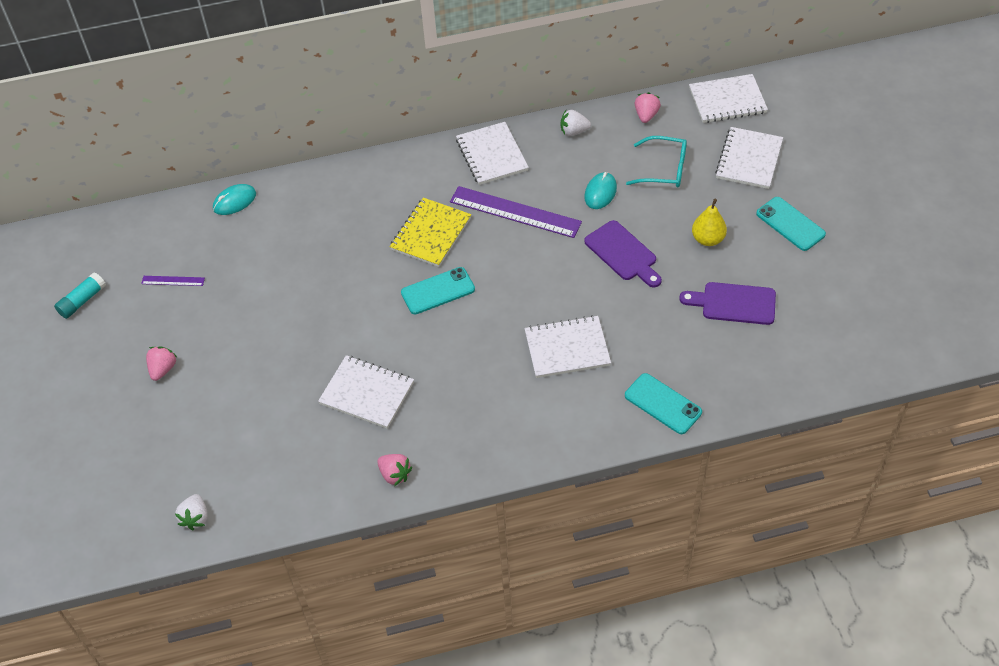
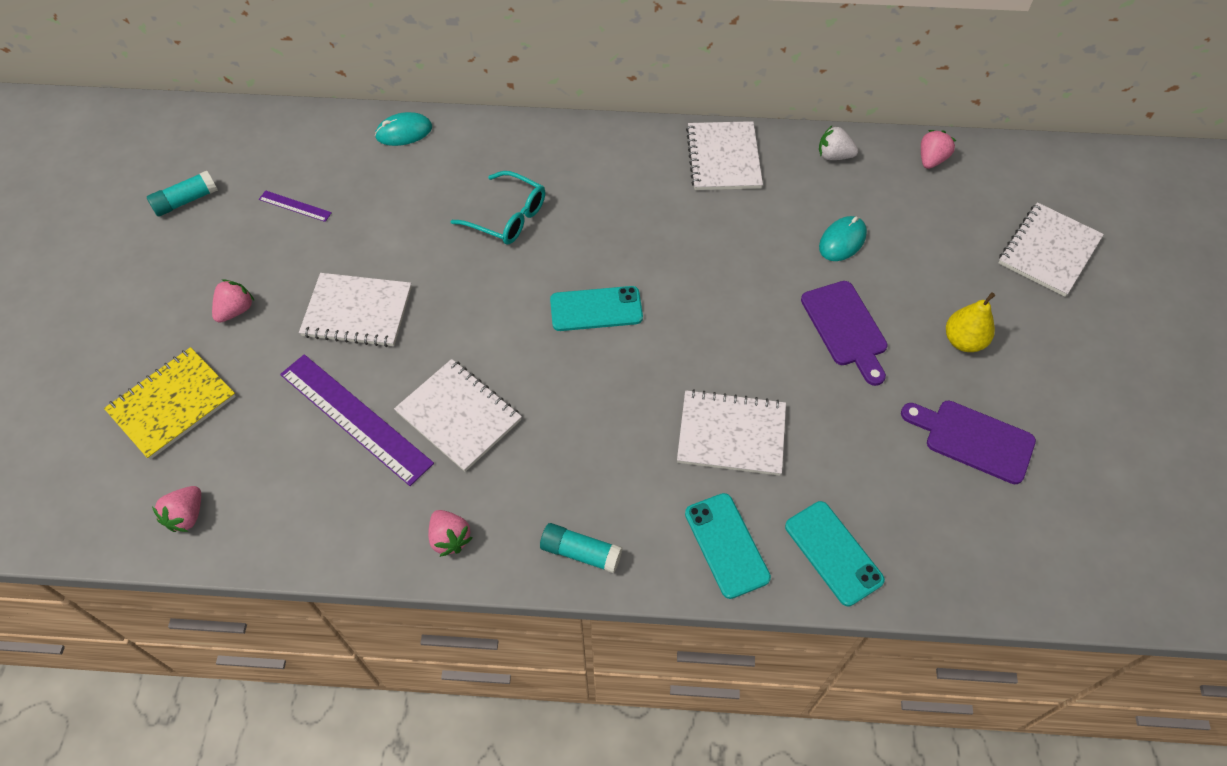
camera: 15 degrees right, 5 degrees up
white strawberry [175,494,208,530] -> pink strawberry [152,486,201,532]
yellow notebook [390,197,471,267] -> yellow notebook moved to [104,347,236,460]
purple ruler [450,186,582,238] -> purple ruler moved to [280,354,434,486]
turquoise glasses [626,136,687,188] -> turquoise glasses moved to [450,171,545,245]
white notebook [689,74,768,123] -> white notebook moved to [299,273,412,347]
turquoise phone [756,197,826,251] -> turquoise phone moved to [685,493,771,599]
none -> turquoise glue stick [540,523,622,574]

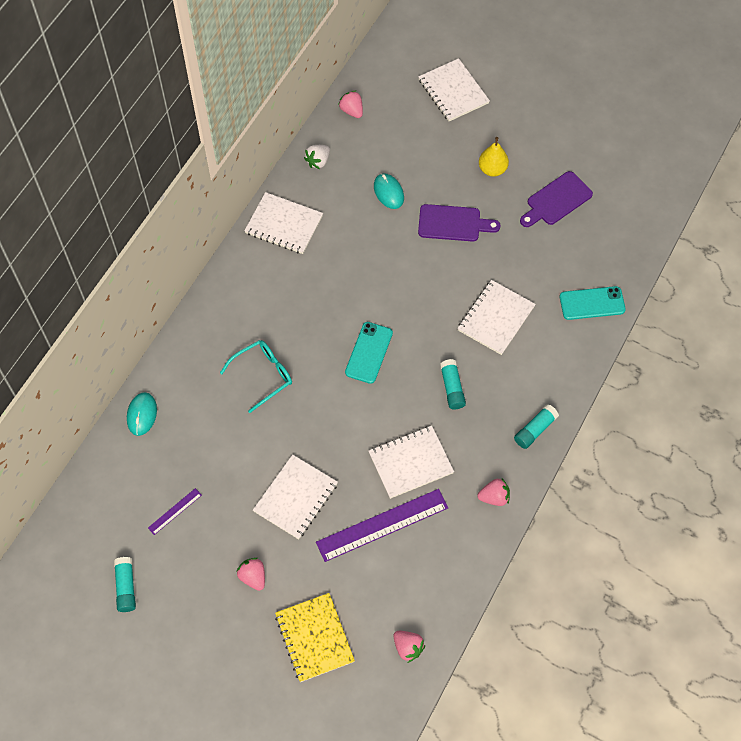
camera: 65 degrees left, 5 degrees up
turquoise phone [685,493,771,599] -> none
none -> turquoise glue stick [440,359,466,410]

